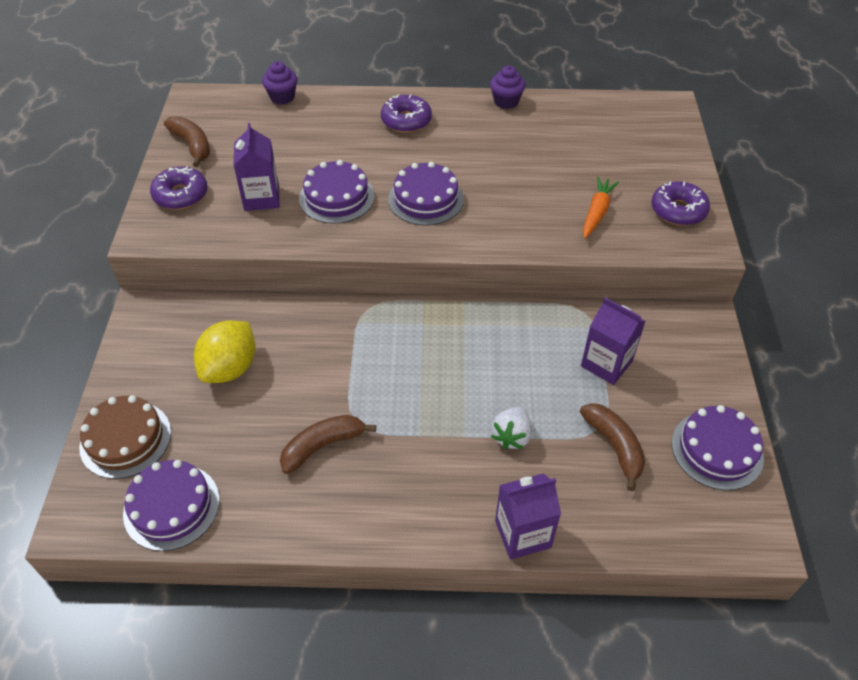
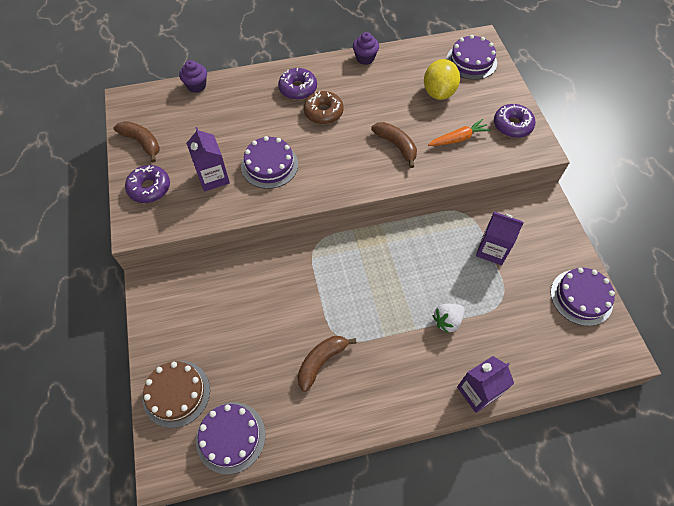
camera: 15 degrees left, 10 degrees up
yellow lemon [194,321,256,383] -> yellow lemon moved to [424,59,460,100]
purple cake [388,162,464,226] -> purple cake moved to [446,35,497,80]
white strawberry [491,407,532,450] -> white strawberry turned 45 degrees clockwise [432,304,465,334]
brown banana [580,403,645,491] -> brown banana moved to [371,122,417,168]
orange carrot [583,177,619,239] -> orange carrot turned 60 degrees clockwise [428,119,491,146]
none -> brown donut [304,91,343,124]

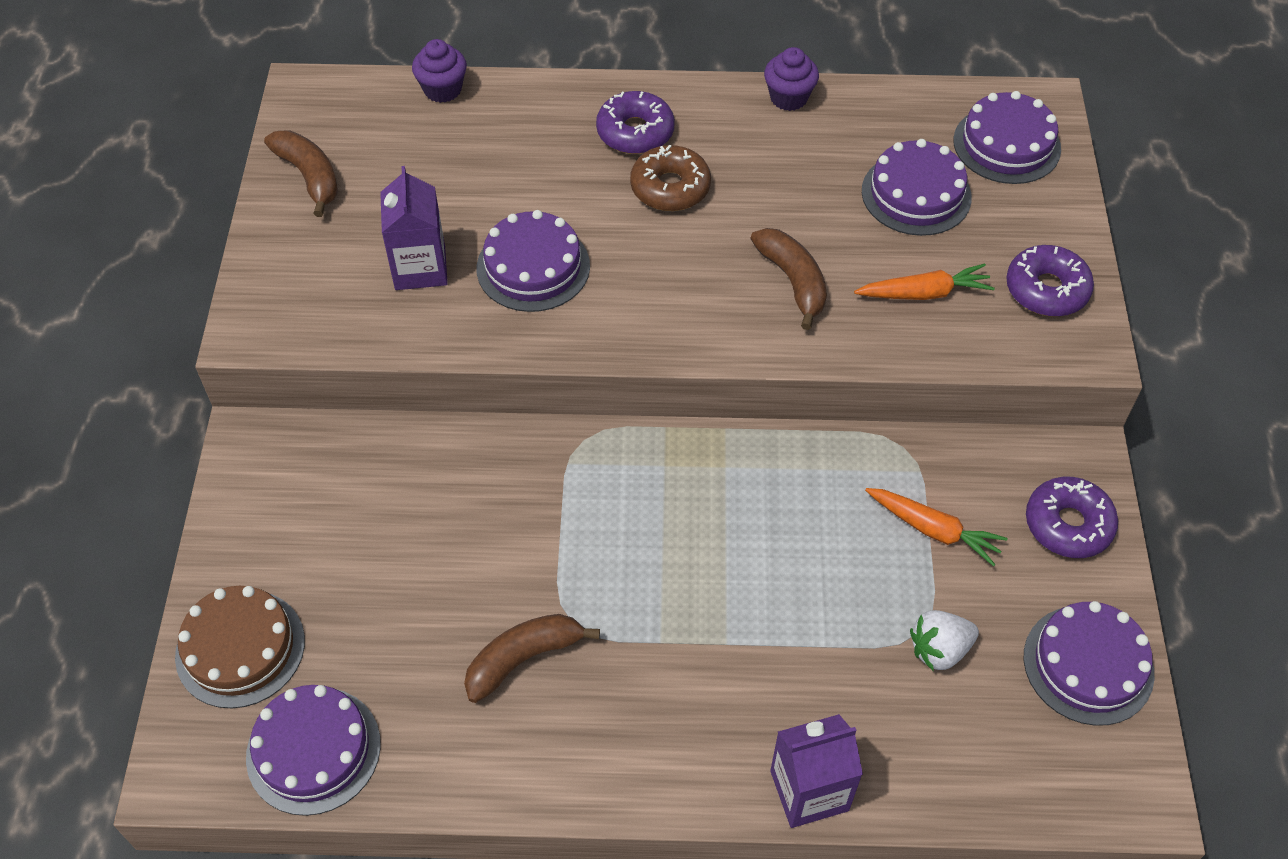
camera: 15 degrees right, 5 degrees down
purple donut [125,165,170,203] -> purple donut moved to [1026,477,1118,558]
yellow lemon [424,59,460,100] -> purple cake [862,139,972,236]
white strawberry [432,304,465,334] -> white strawberry moved to [910,610,979,671]
purple carton [476,212,524,265] -> orange carrot [865,488,1008,566]

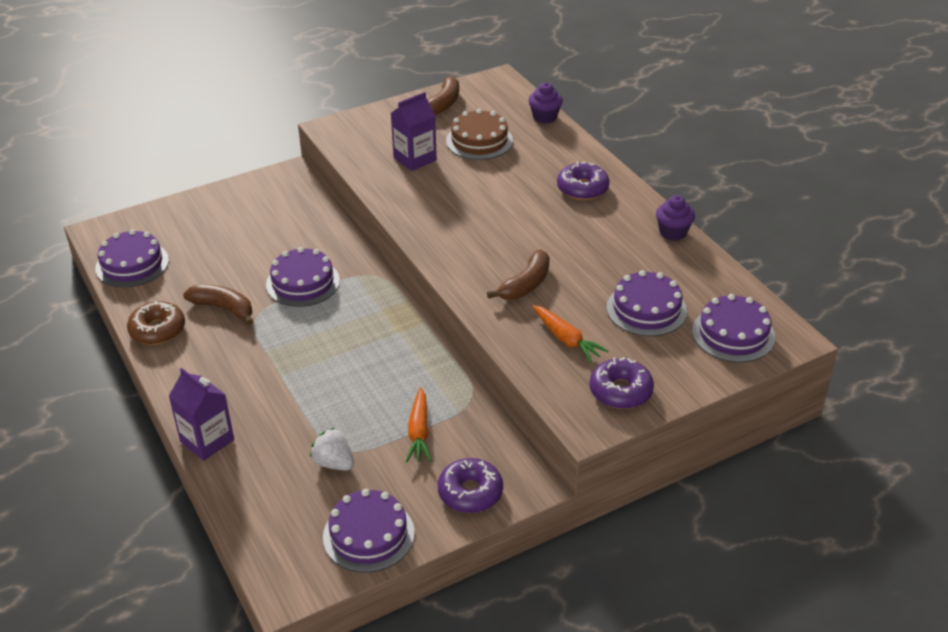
camera: 60 degrees right, 15 degrees down
brown cake [175,586,305,708] -> brown cake moved to [446,109,513,160]
purple cake [477,210,590,312] -> purple cake moved to [266,247,340,307]
brown donut [630,145,711,211] -> brown donut moved to [127,301,185,345]

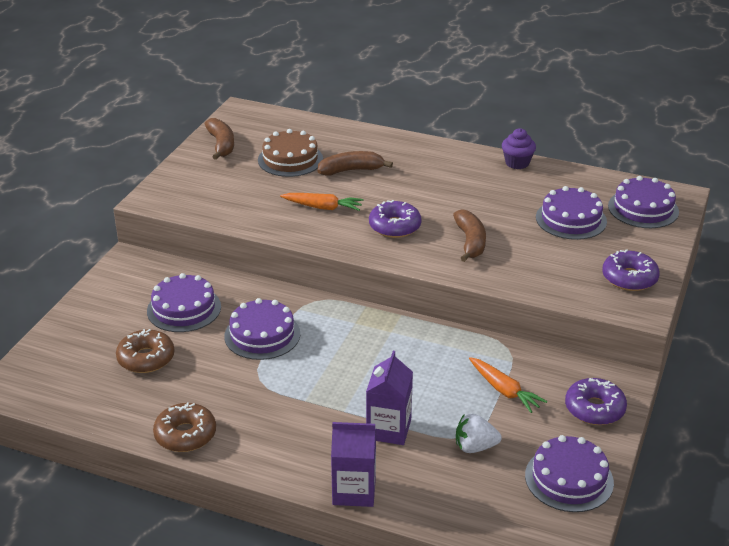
camera: 40 degrees left, 5 degrees down
purple cake [95,229,169,288] -> purple cake moved to [147,273,221,332]
brown banana [183,284,253,325] -> brown banana moved to [318,151,393,176]
purple carton [391,92,437,171] -> purple carton moved to [366,351,413,445]
purple cupcake [528,83,563,124] -> none
orange carrot [533,305,608,362] -> orange carrot moved to [280,193,364,211]
purple donut [557,162,610,200] -> purple donut moved to [369,200,422,238]
none -> brown donut [116,329,175,373]

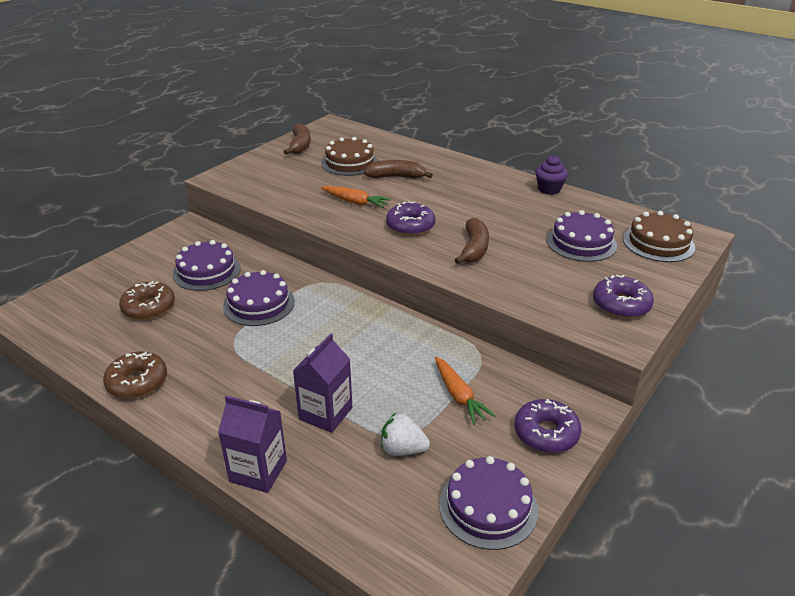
camera: 15 degrees right, 0 degrees up
purple cake [608,176,679,228] -> brown cake [623,211,695,262]

